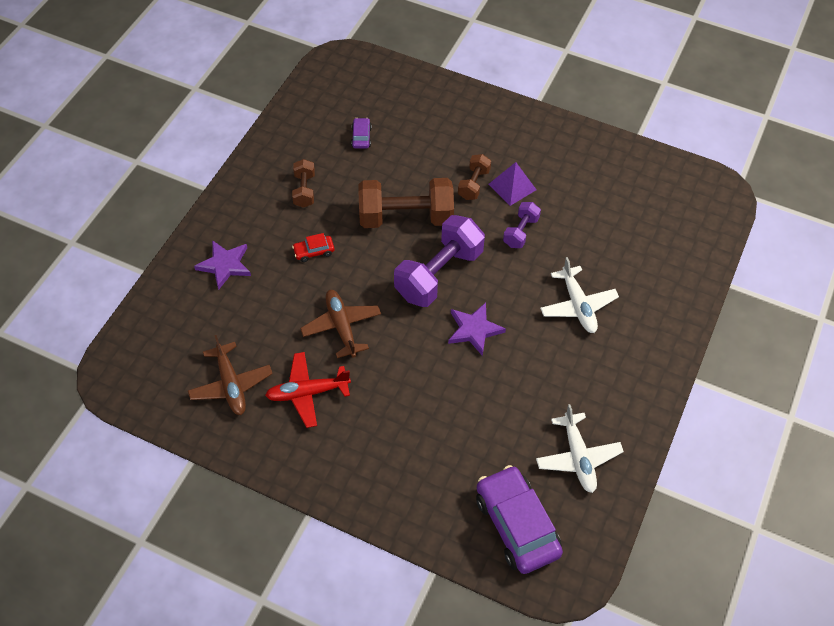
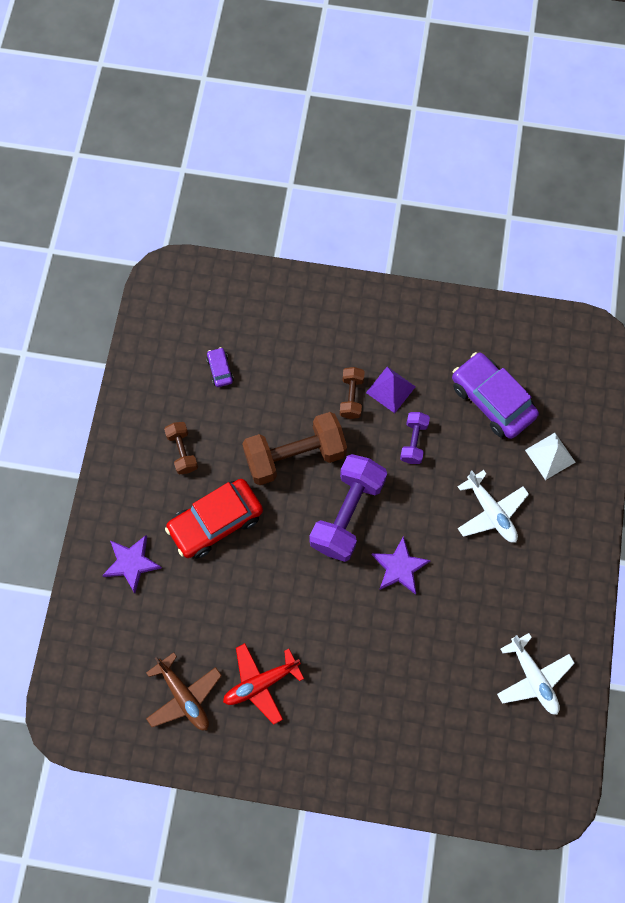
camera: 15 degrees left, 15 degrees up
red car [292,233,334,262] -> red car [165,479,263,559], size x2.25
brown plane [300,290,381,358] -> none
purple car [476,465,563,574] -> purple car moved to [452,352,539,439]
none -> white pyramid [525,433,576,480]

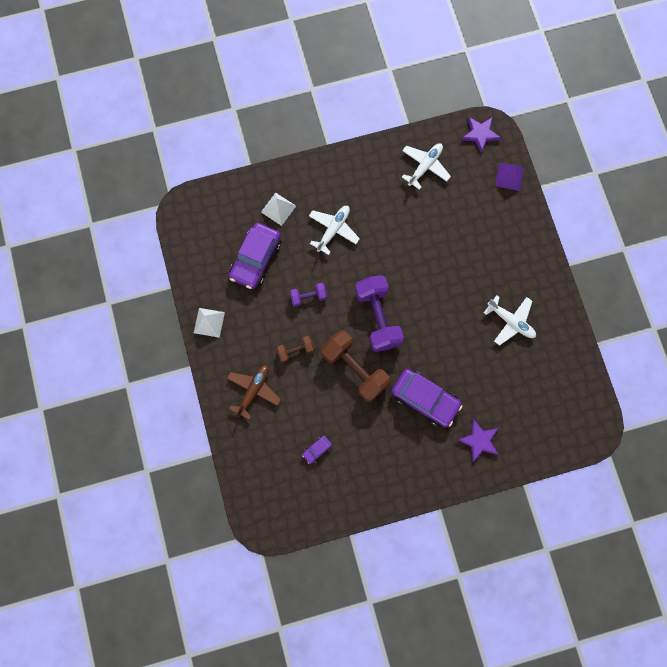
camera: 115 degrees left, 5 degrees up
brown plane [146,652,222,730] -> brown plane moved to [227,365,281,420]
brown dumbbell [164,422,198,474] -> none
red car [165,479,263,559] -> purple car [391,369,463,427]
red plane [223,643,304,724] -> white plane [484,295,536,346]
purple dumbbell [309,454,387,562] -> purple dumbbell turned 75 degrees clockwise [355,275,404,352]
purple pyramid [366,367,416,413] -> purple pyramid moved to [495,163,524,191]
purple star [372,536,431,595] -> purple star moved to [461,117,501,153]
none -> white pyramid [194,308,225,338]

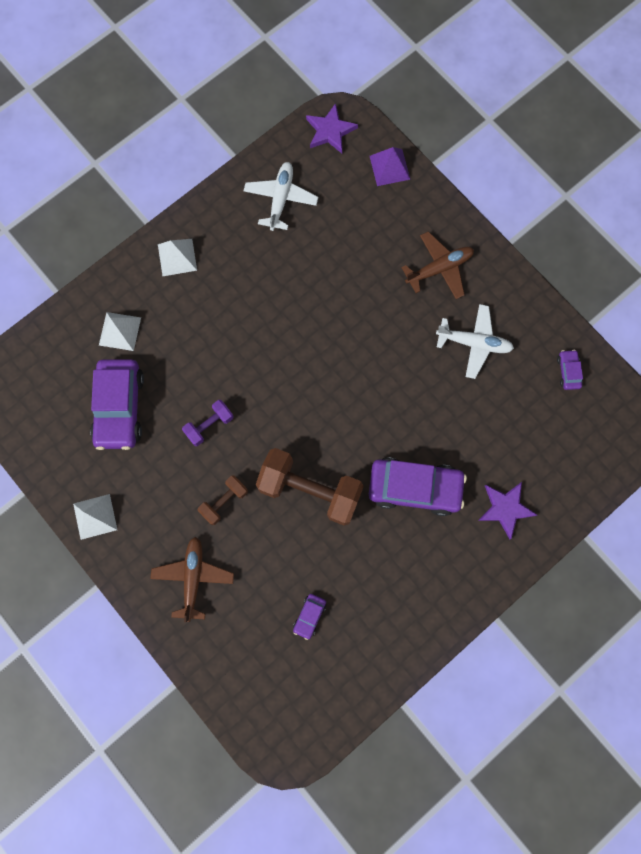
camera: 25 degrees left, 0 degrees up
white plane [309,206,360,255] -> none
purple dumbbell [355,275,404,352] -> none
none -> white pyramid [158,239,197,276]
none -> brown plane [402,231,474,299]
none -> purple car [557,350,583,390]

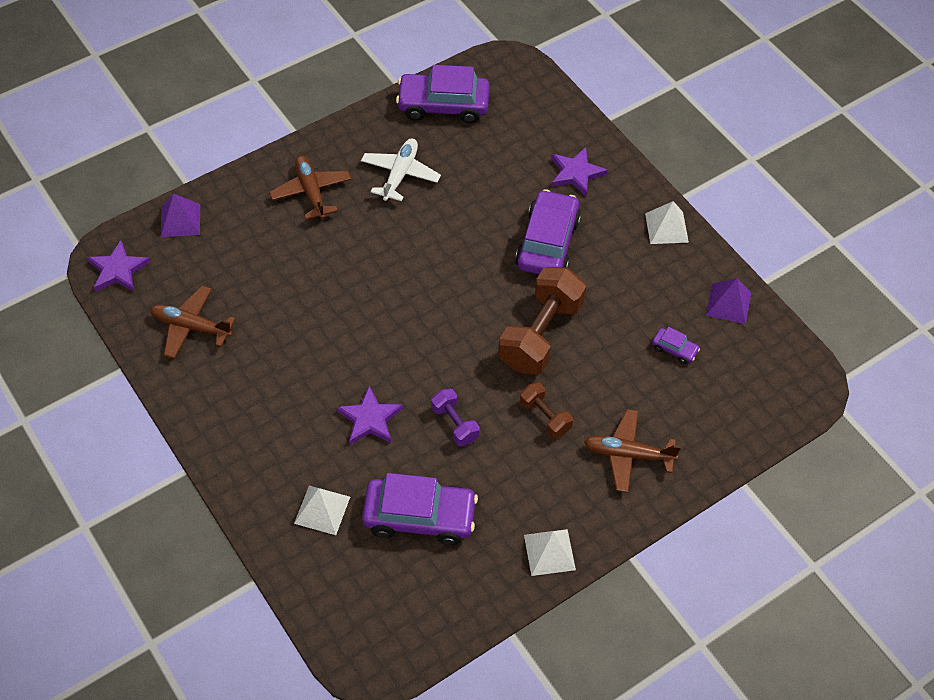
camera: 85 degrees left, 20 degrees down
white pyramid [158,239,197,276] -> white pyramid moved to [645,201,689,244]
white plane [244,162,318,231] -> brown plane [150,286,236,359]
purple car [557,350,583,390] -> purple car [396,65,490,123], size x2.25
none -> purple star [336,386,403,445]
none -> purple pyramid [706,278,751,324]

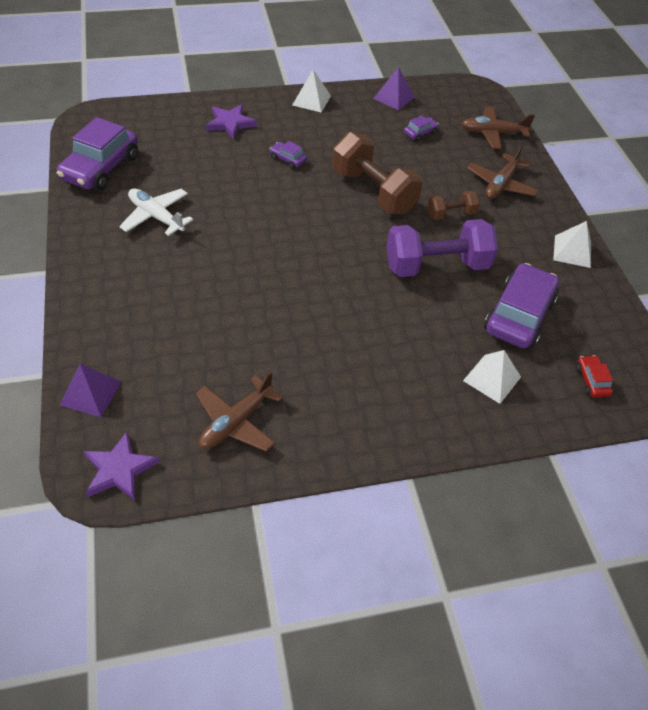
camera: 70 degrees left, 5 degrees down
brown plane [269,156,351,220] -> brown plane moved to [461,106,535,149]
purple star [336,386,403,445] -> none
purple dumbbell [431,388,480,446] -> purple dumbbell [387,219,498,277], size x1.98
purple car [515,189,581,274] -> purple car [270,141,307,169], size x0.44
none -> red car [576,355,613,397]

